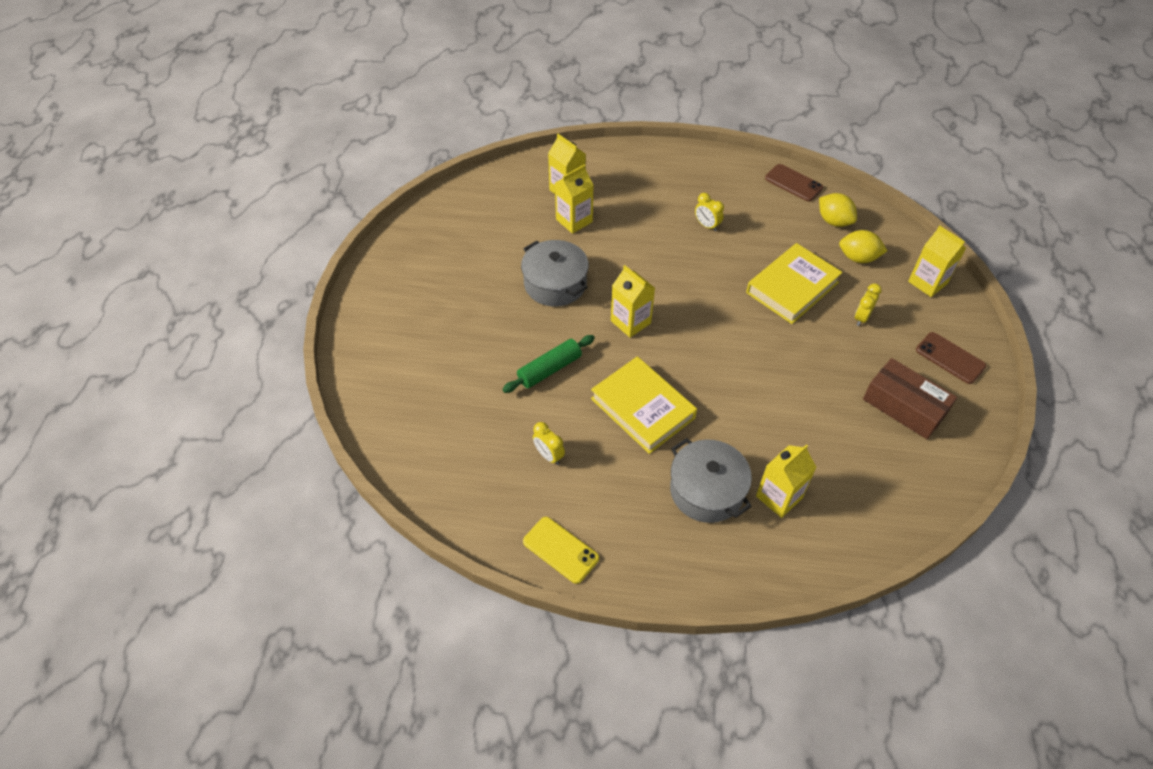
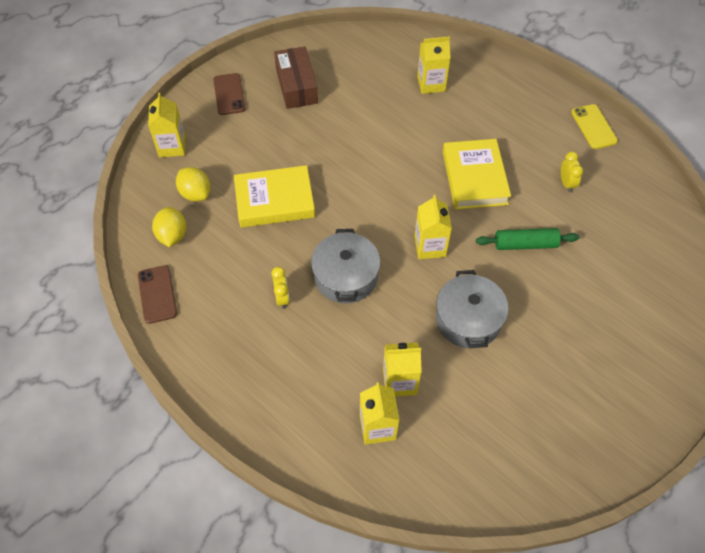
camera: 145 degrees left, 5 degrees up
grey pot [670,438,752,523] -> grey pot moved to [311,229,381,303]
yellow clock [855,284,882,326] -> none

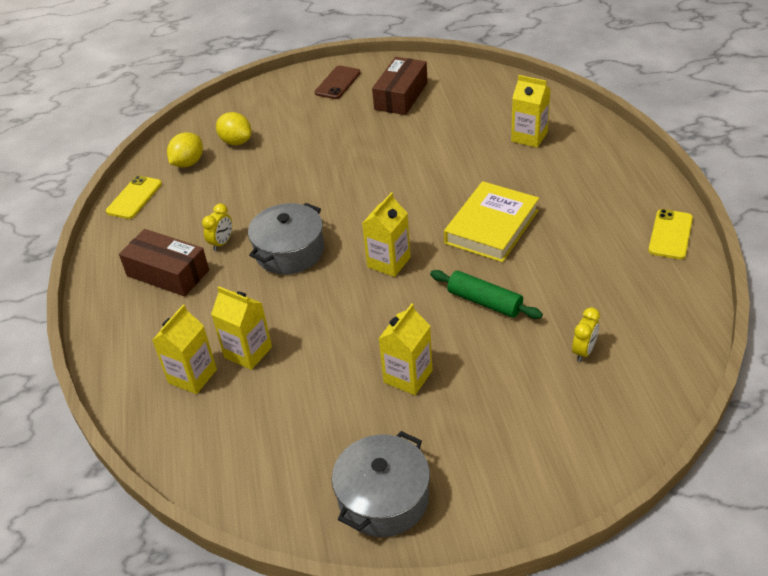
camera: 40 degrees right, 15 degrees down
brown phone [138,265,177,324] -> yellow phone [106,176,162,219]
yellow carton [148,93,185,157] -> yellow carton moved to [379,303,432,395]
yellow lemon [176,167,210,201] -> yellow lemon turned 45 degrees counterclockwise [216,112,251,145]
yellow book [234,165,315,227] -> none
grey pot [436,270,508,348] -> grey pot moved to [332,431,430,537]
yellow clock [561,151,583,192] -> yellow clock moved to [572,307,600,362]
none -> brown box [119,229,209,297]

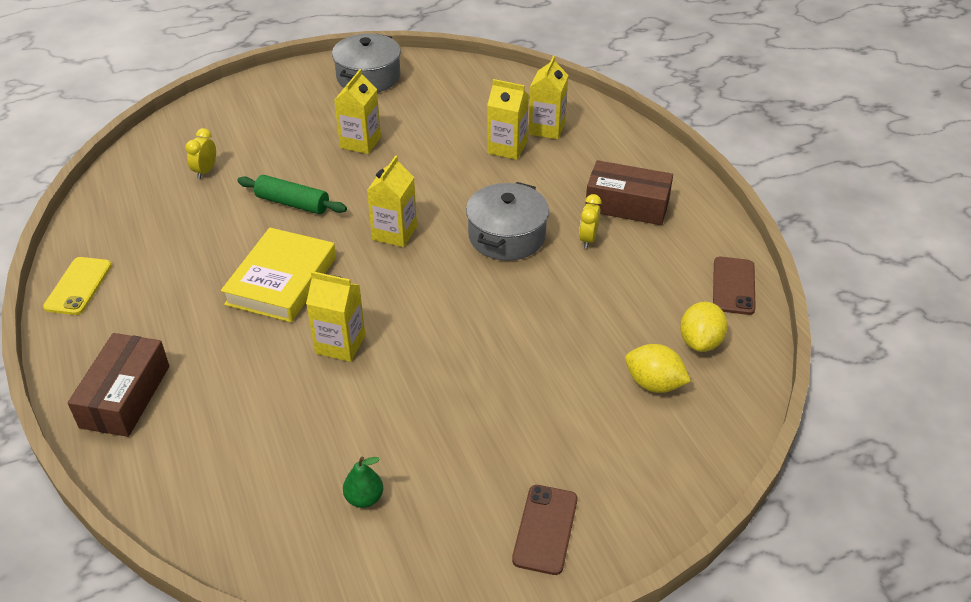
camera: 165 degrees right, 0 degrees up
yellow phone [106,176,162,219] -> brown phone [713,257,756,315]
brown box [372,57,428,115] -> brown box moved to [67,333,169,437]
yellow carton [511,75,551,148] -> yellow carton moved to [306,271,365,362]
none -> green pear [343,457,383,508]

